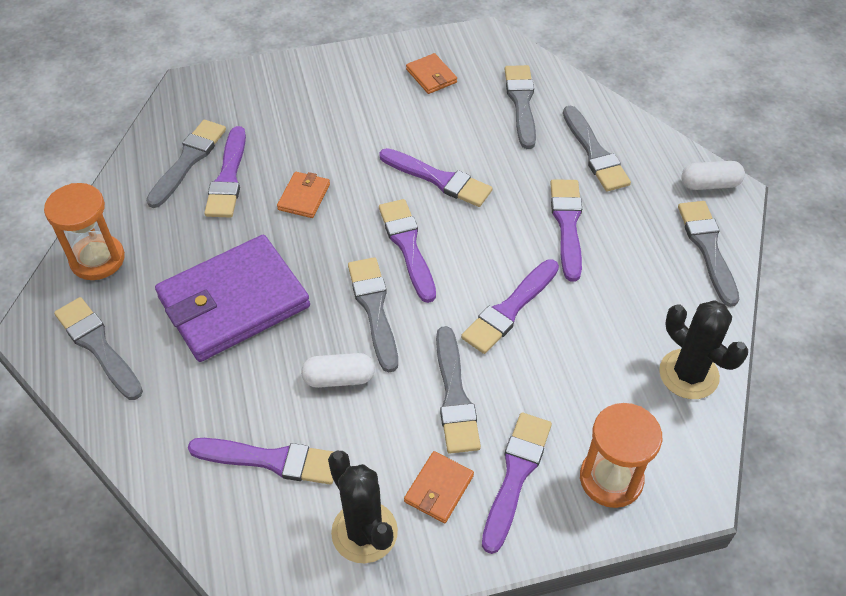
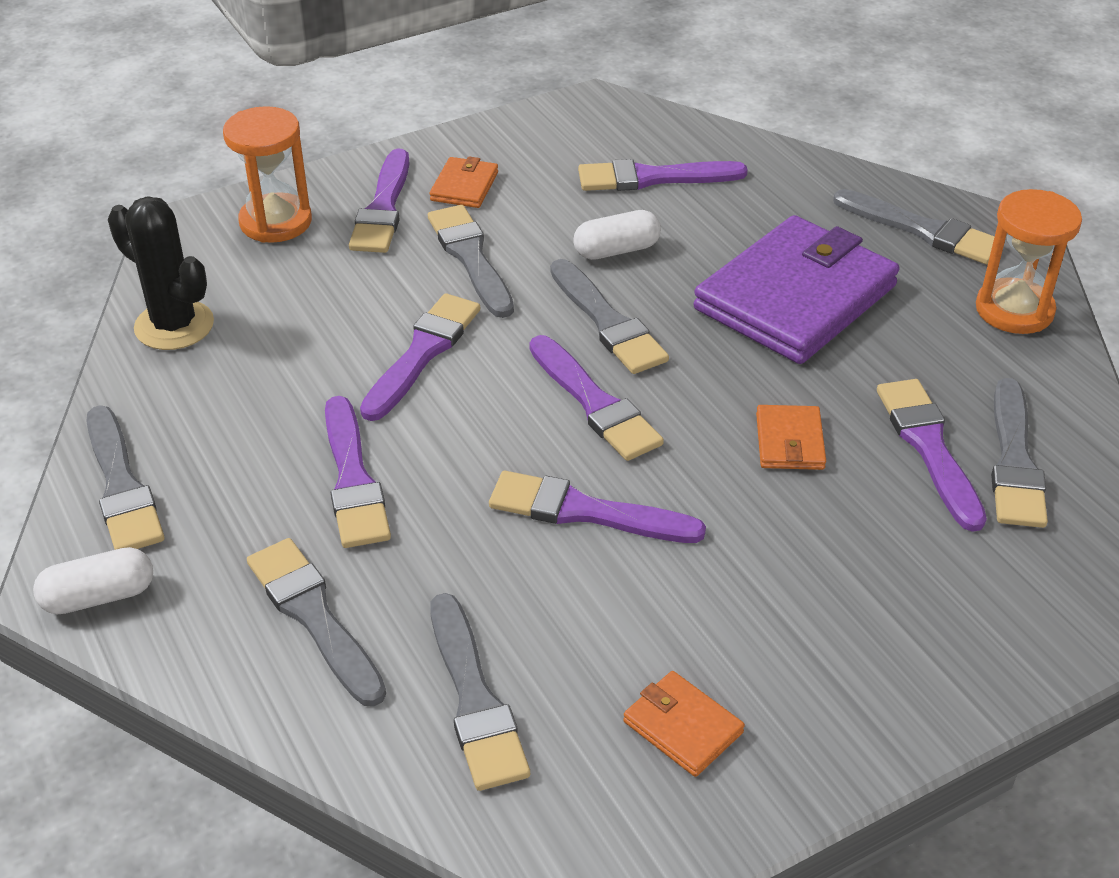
camera: 165 degrees right, 10 degrees down
black cactus [328,451,398,563] -> none

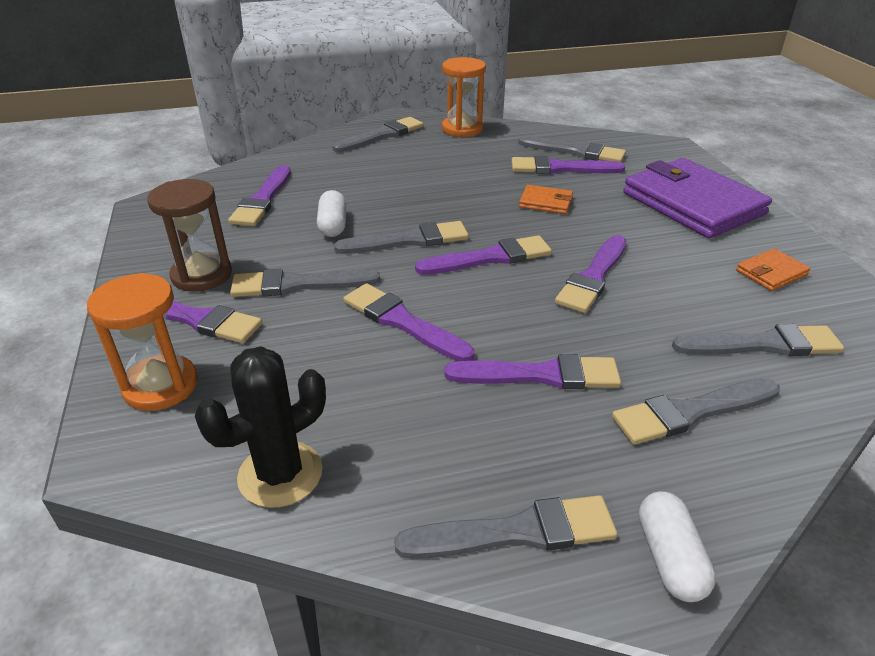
camera: 75 degrees left, 5 degrees down
orange wallet [430,156,498,208] -> brown hourglass [147,179,232,292]
purple wallet [694,215,900,364] -> purple wallet moved to [623,158,772,238]

